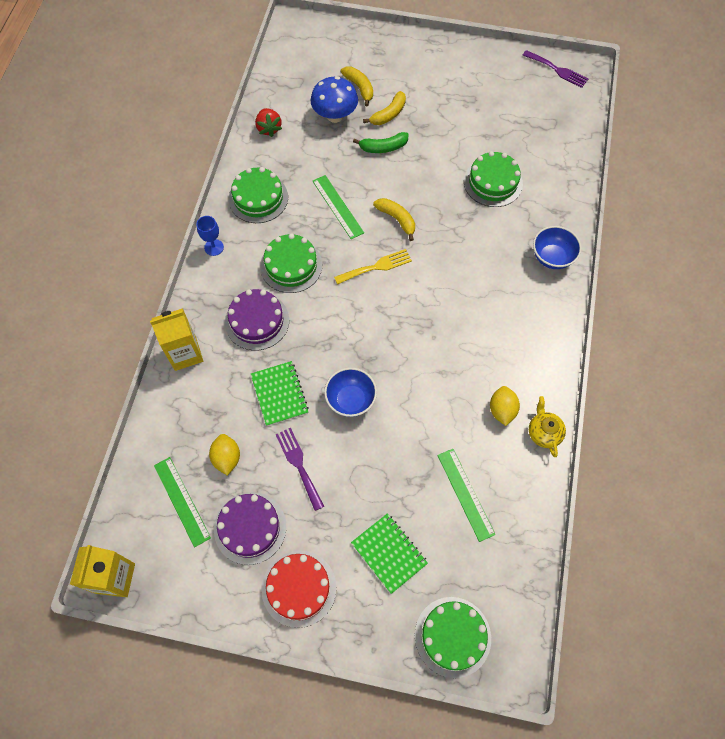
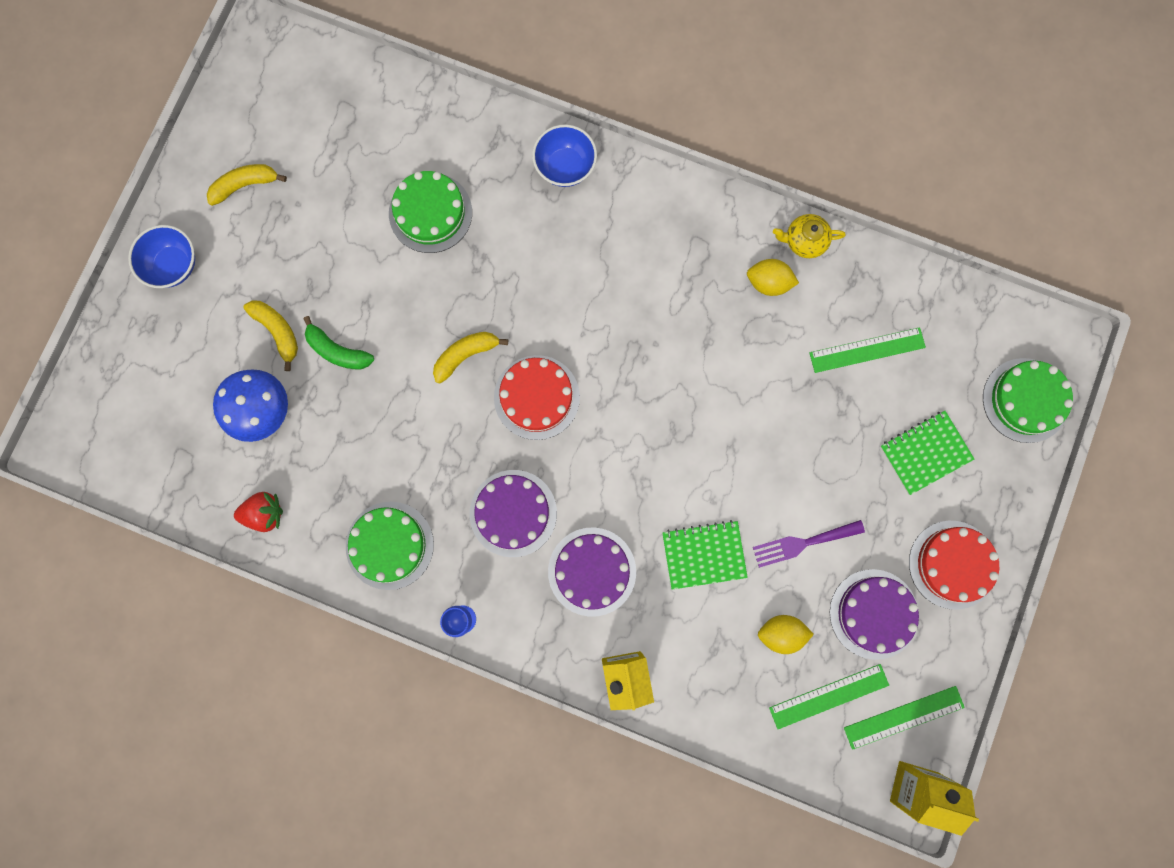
camera: 80 degrees left, 15 degrees up
green cake [260,233,322,293] -> purple cake [470,470,557,557]
green ruler [313,175,364,239] -> green ruler moved to [844,686,965,750]
blue bowl [324,368,377,417] -> blue bowl moved to [128,225,195,288]
yellow fork [334,249,412,285] -> red cake [494,355,580,440]
yellow banana [340,67,373,106] -> yellow banana moved to [207,164,287,206]
green banana [353,132,409,153] -> green banana turned 120 degrees clockwise [303,316,374,370]
purple fork [523,50,588,88] -> none

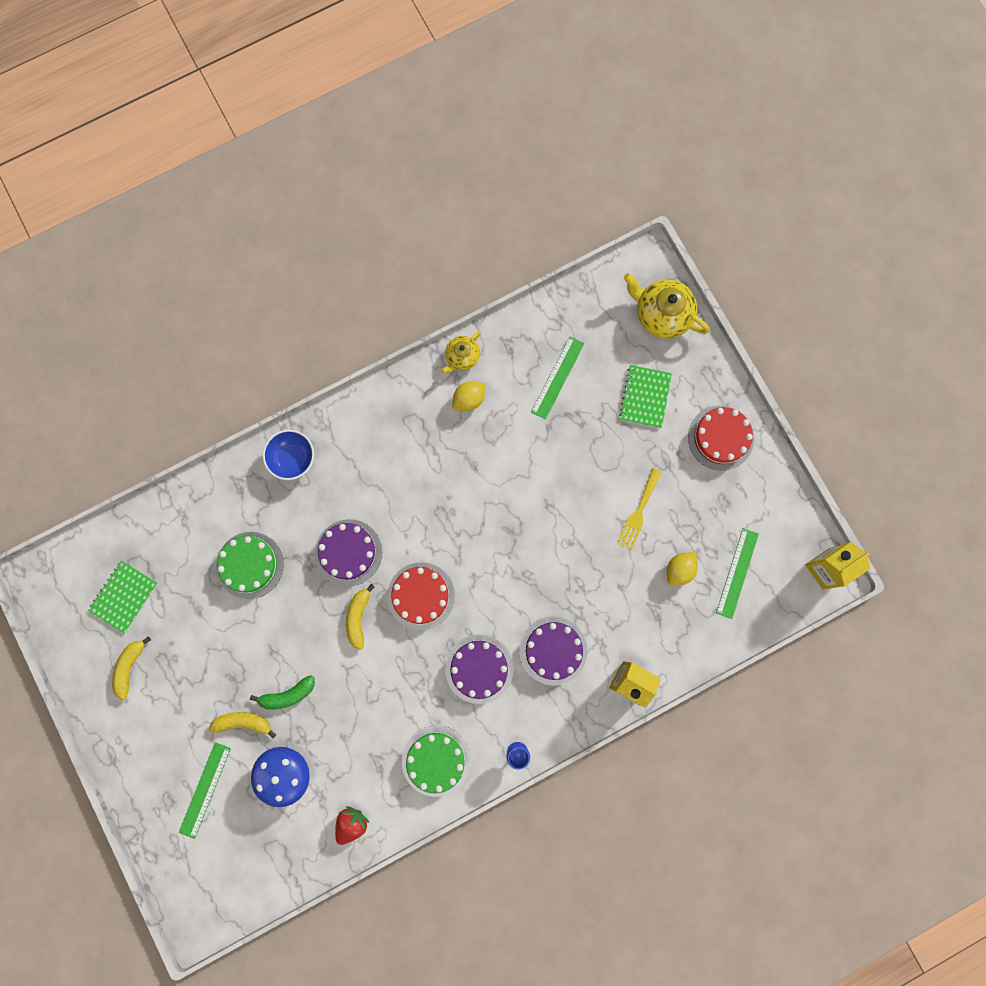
camera: 50 degrees left, 0 degrees up
blue bowl [128,225,195,288] -> none
green notebook [662,520,748,590] -> green notebook moved to [88,560,158,633]
purple fork [753,520,865,568] -> yellow fork [617,468,661,550]
purple cake [830,569,919,660] -> purple cake moved to [315,519,382,586]
green ruler [844,686,965,750] -> green ruler moved to [179,742,231,839]
green cake [983,358,1073,443] -> yellow teapot [624,273,710,338]

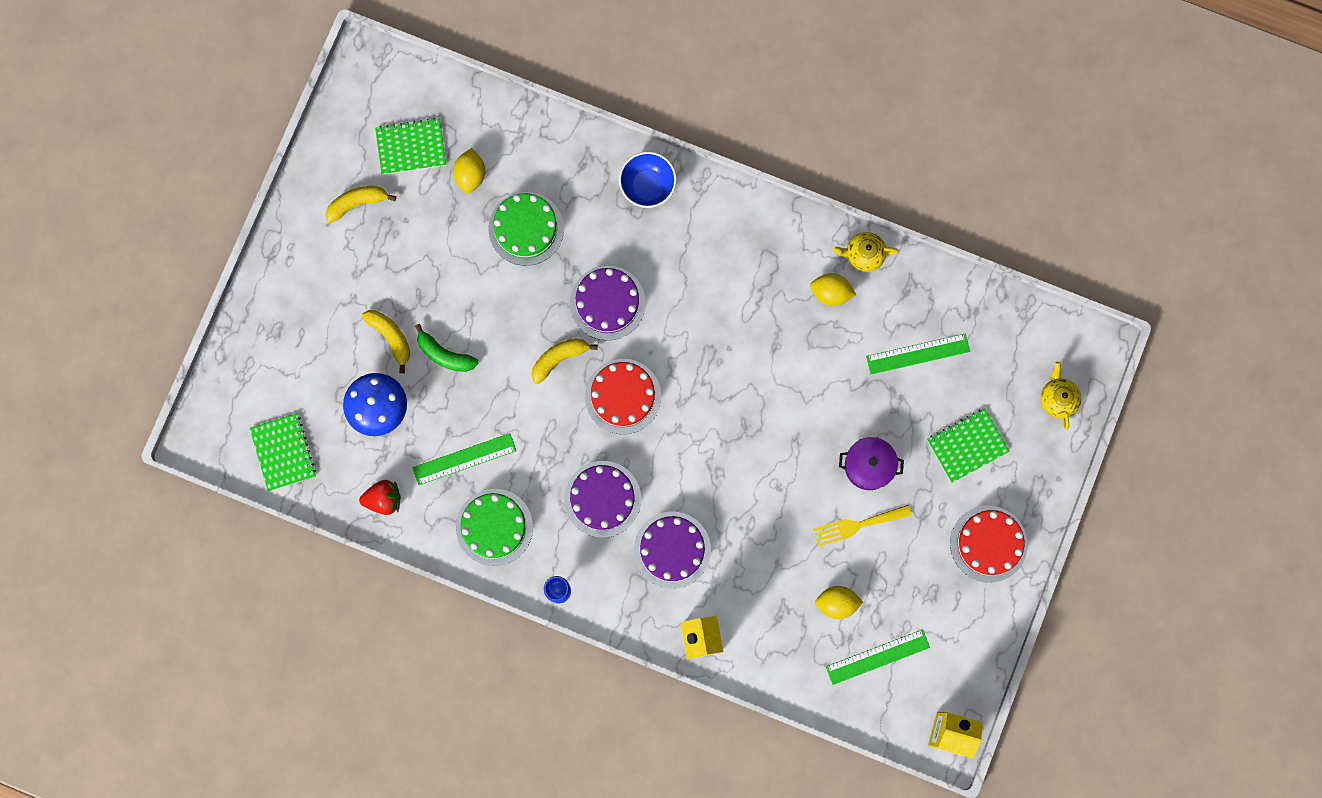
camera: 50 degrees right, 0 degrees up
green ruler [179,742,231,839] -> green ruler moved to [413,433,516,485]
yellow teapot [624,273,710,338] -> yellow teapot [1040,362,1081,430], size x0.58
none -> green notebook [249,413,316,491]
none -> yellow lemon [453,148,485,193]
none -> purple pot [839,437,904,490]

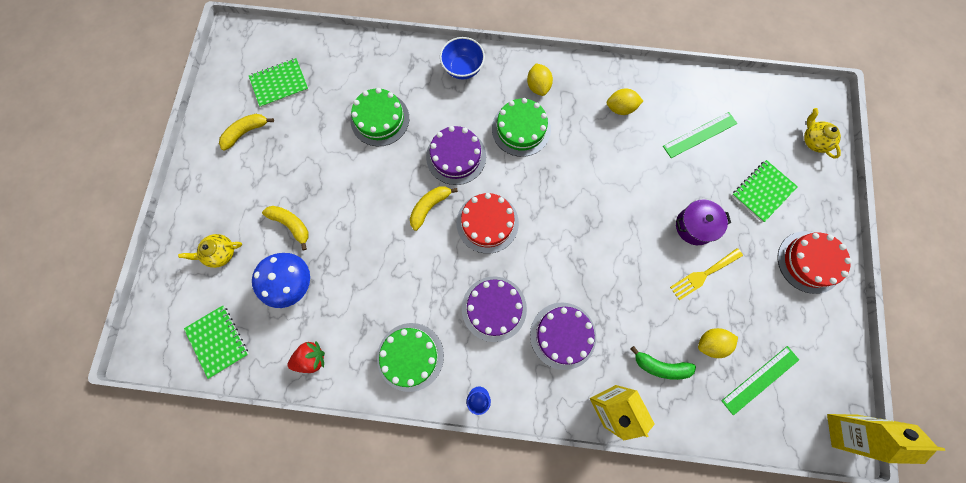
camera: 15 degrees left, 5 degrees down
green ruler [413,433,516,485] -> none
green banana [415,324,479,372] -> green banana moved to [631,346,696,380]
yellow lemon [453,148,485,193] -> yellow lemon moved to [527,63,553,96]
yellow teapot [832,232,899,272] -> yellow teapot moved to [178,234,242,268]
none -> green cake [492,98,551,157]

